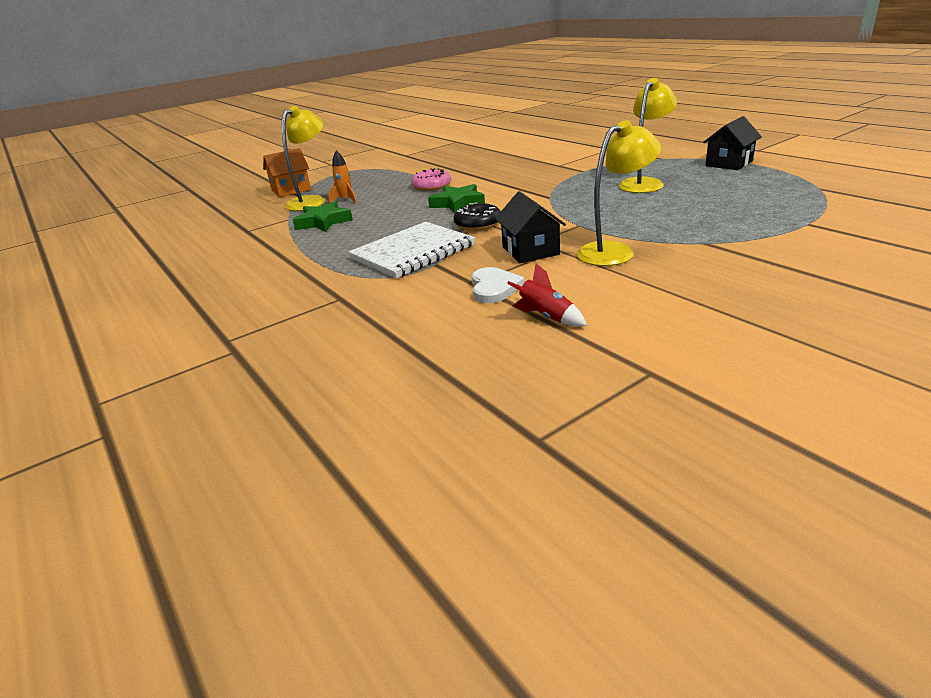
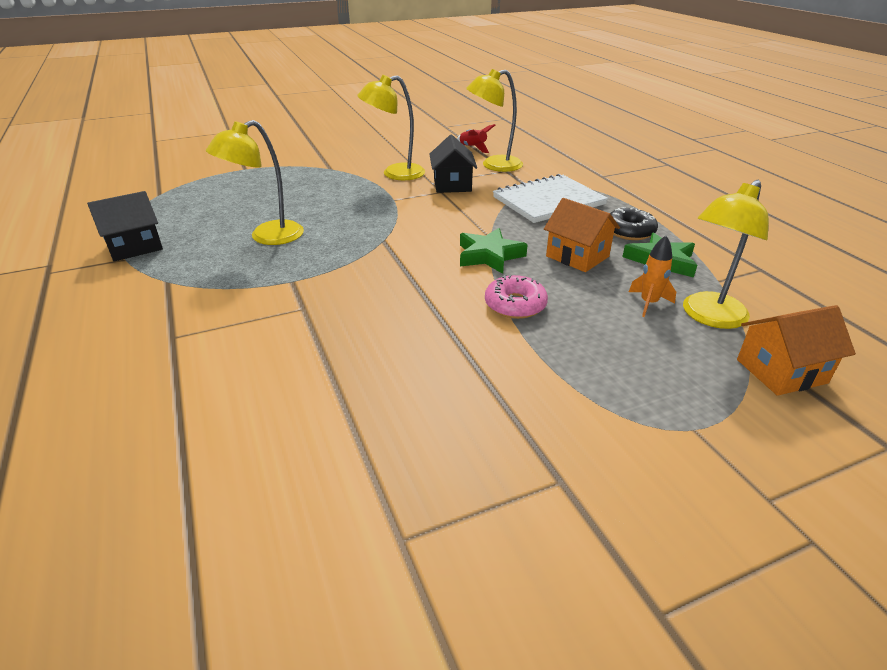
camera: 170 degrees left, 5 degrees up
black donut [453,203,501,231] -> black donut moved to [610,207,658,240]
white heart [472,267,525,303] -> yellow lamp [466,69,523,172]
none -> orange house [544,198,620,272]

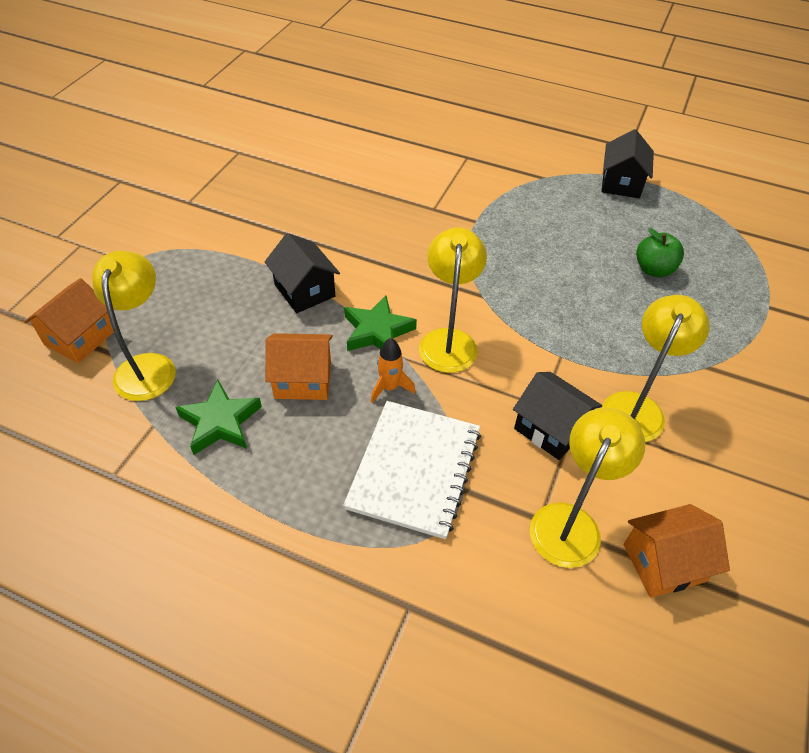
camera: 135 degrees right, 15 degrees up
yellow lamp [206,120,304,245] -> yellow lamp moved to [419,227,487,373]
red rocket [457,124,495,153] -> orange house [624,504,730,598]
pink donut [485,275,548,319] -> black house [265,233,340,313]
black donut [610,207,658,240] -> none
orange rocket [629,236,676,317] -> orange rocket moved to [371,338,416,403]
none -> green apple [636,228,684,277]

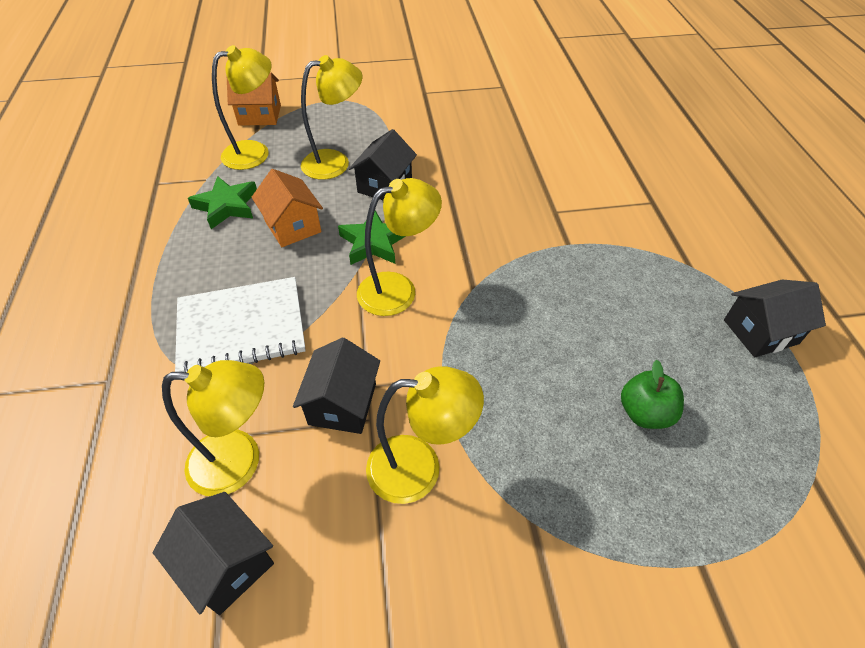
camera: 60 degrees right, 0 degrees up
orange rocket [371,338,416,403] -> none
orange house [624,504,730,598] -> black house [153,492,274,615]
none -> yellow lamp [301,55,363,180]

